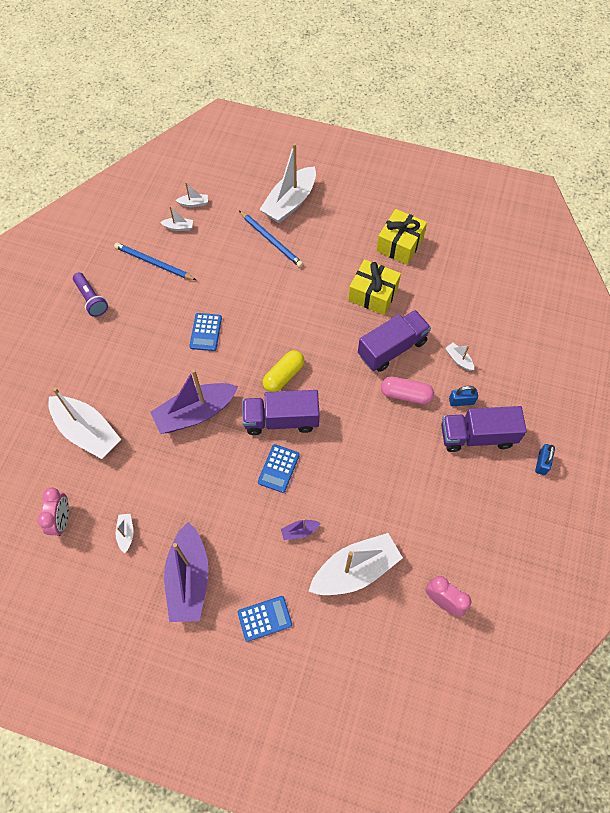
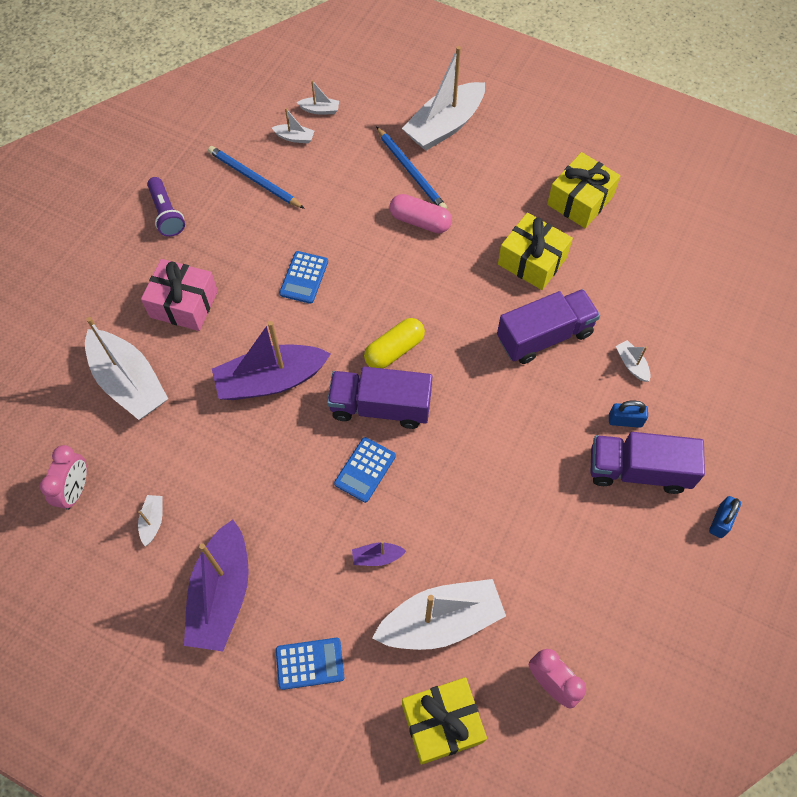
camera: 10 degrees right, 0 degrees up
pink capsule [381,376,434,404] -> pink capsule moved to [390,194,452,234]
none -> pink gift [141,259,218,331]
none -> yellow gift [402,677,487,765]

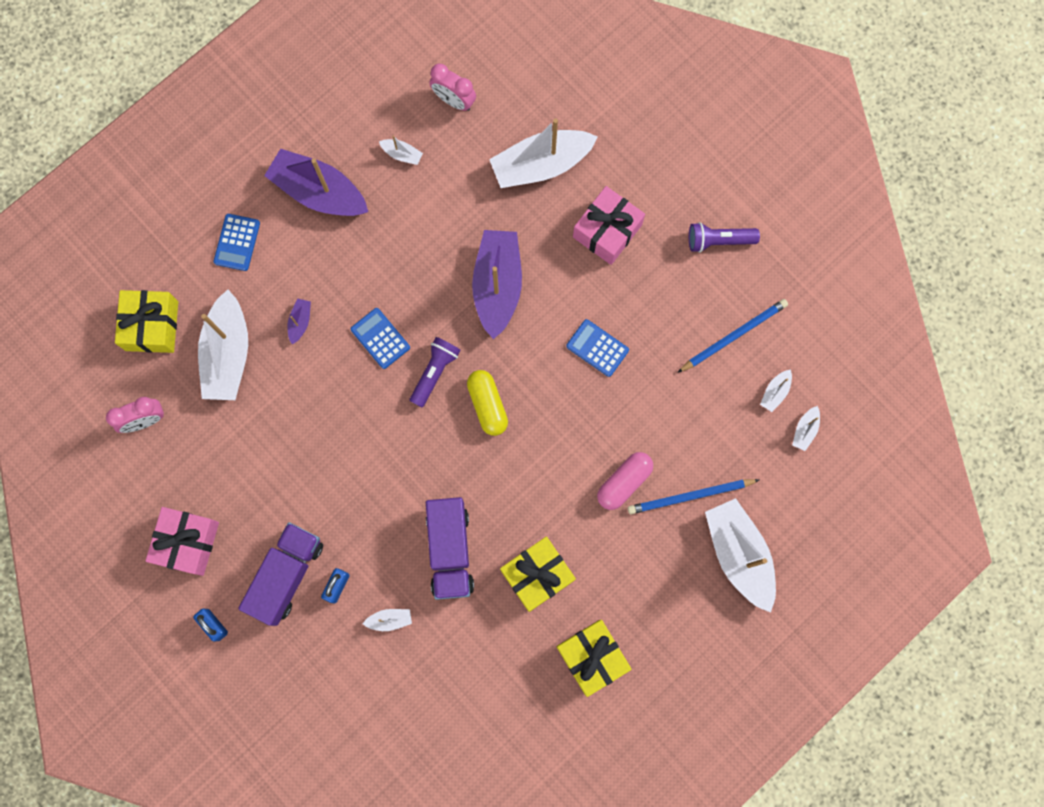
camera: 110 degrees right, 15 degrees up
purple truck [327,367,432,429] -> purple flashlight [410,337,461,407]
none -> pink gift [146,507,219,576]

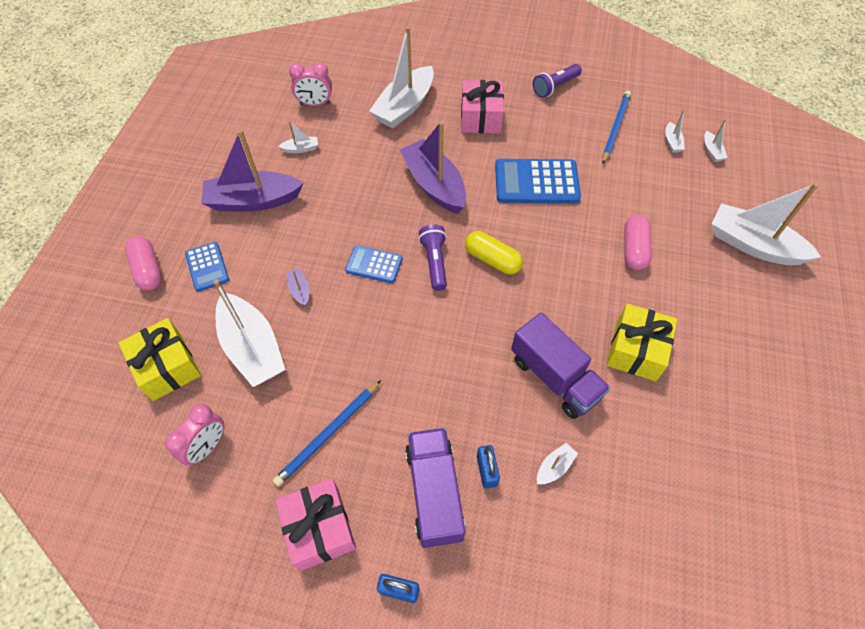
camera: 35 degrees left, 20 degrees down
yellow gift [556,620,632,697] -> none
blue calculator [566,319,629,377] -> blue calculator [495,159,581,203], size x1.74
blue pencil [628,479,759,514] -> blue pencil moved to [273,380,381,487]
none -> pink capsule [125,236,162,290]

